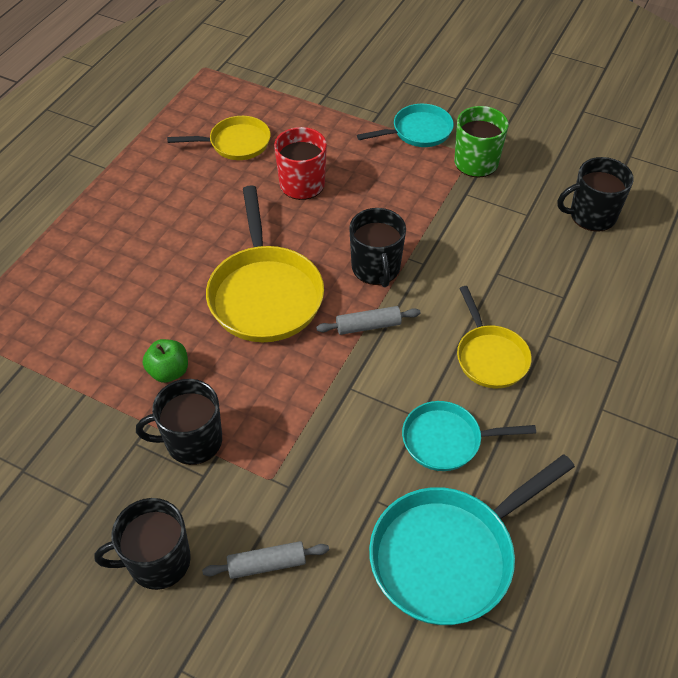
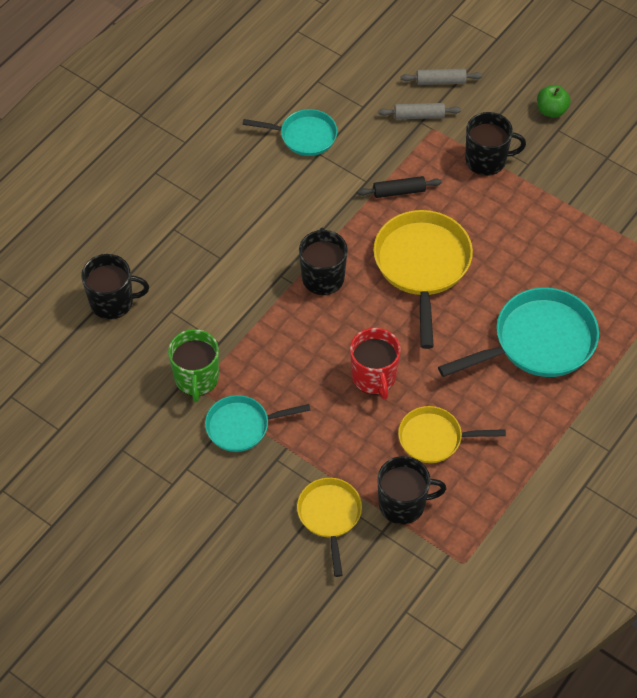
camera: 170 degrees left, 5 degrees up
black mug [94,498,191,590] -> black mug moved to [378,456,446,524]
green apple [143,339,188,383] -> green apple moved to [537,85,571,118]
grey rolling pin [316,306,421,335] -> grey rolling pin moved to [378,103,461,119]
turquoise pan [369,455,575,625] -> turquoise pan moved to [438,288,599,377]
yellow pan [457,286,532,388] -> yellow pan moved to [297,478,362,577]
none -> black rolling pin [357,176,442,198]

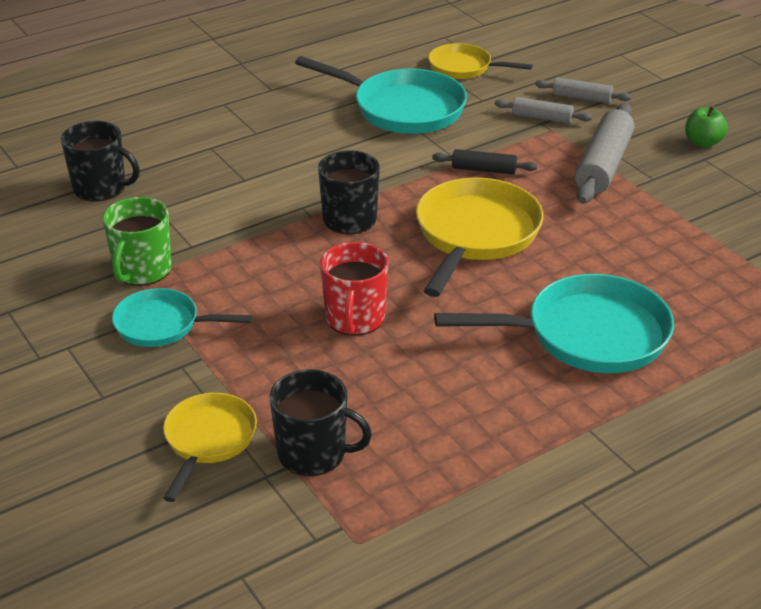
camera: 20 degrees right, 20 degrees down
turquoise pan [242,109,337,156] -> turquoise pan [295,56,467,134], size x1.67
yellow pan [398,406,506,463] -> yellow pan moved to [428,43,533,79]
black mug [465,112,526,176] -> grey rolling pin [575,103,635,204]

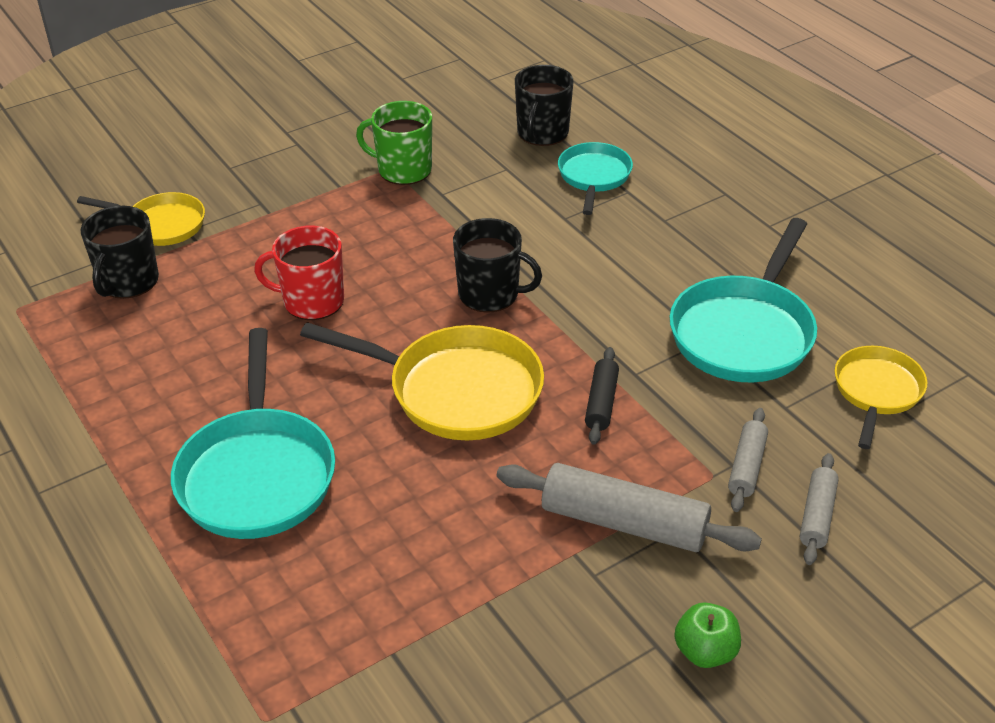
camera: 90 degrees right, 5 degrees up
turquoise pan [112,288,253,347] -> turquoise pan moved to [558,142,633,215]

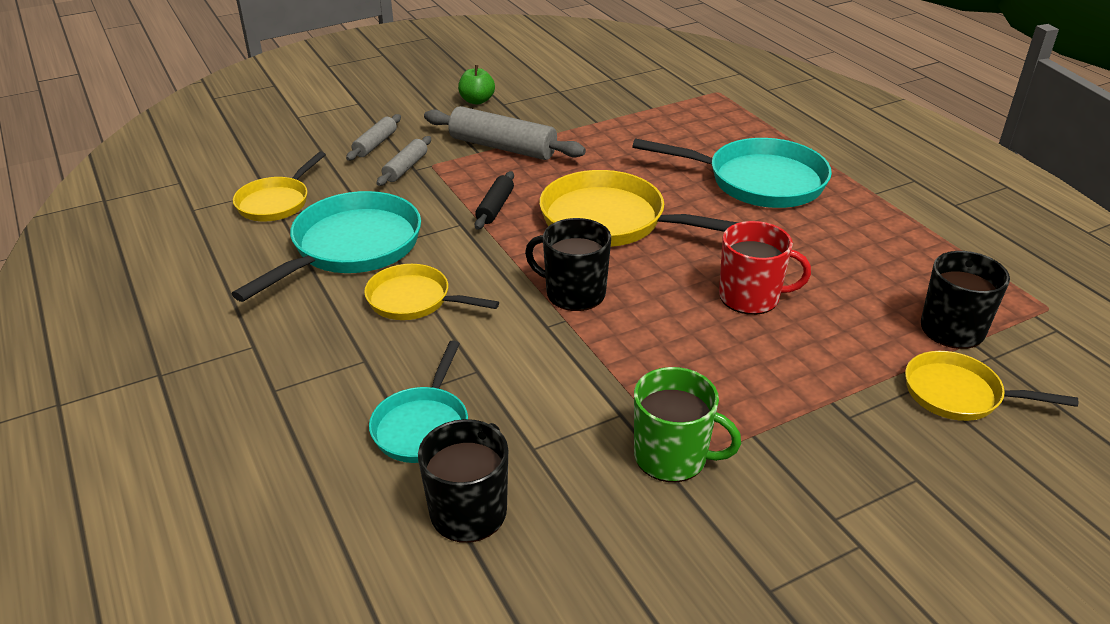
camera: 175 degrees left, 5 degrees down
turquoise pan [171,328,335,539] -> turquoise pan turned 105 degrees clockwise [632,138,832,208]
none -> yellow pan [364,264,499,320]

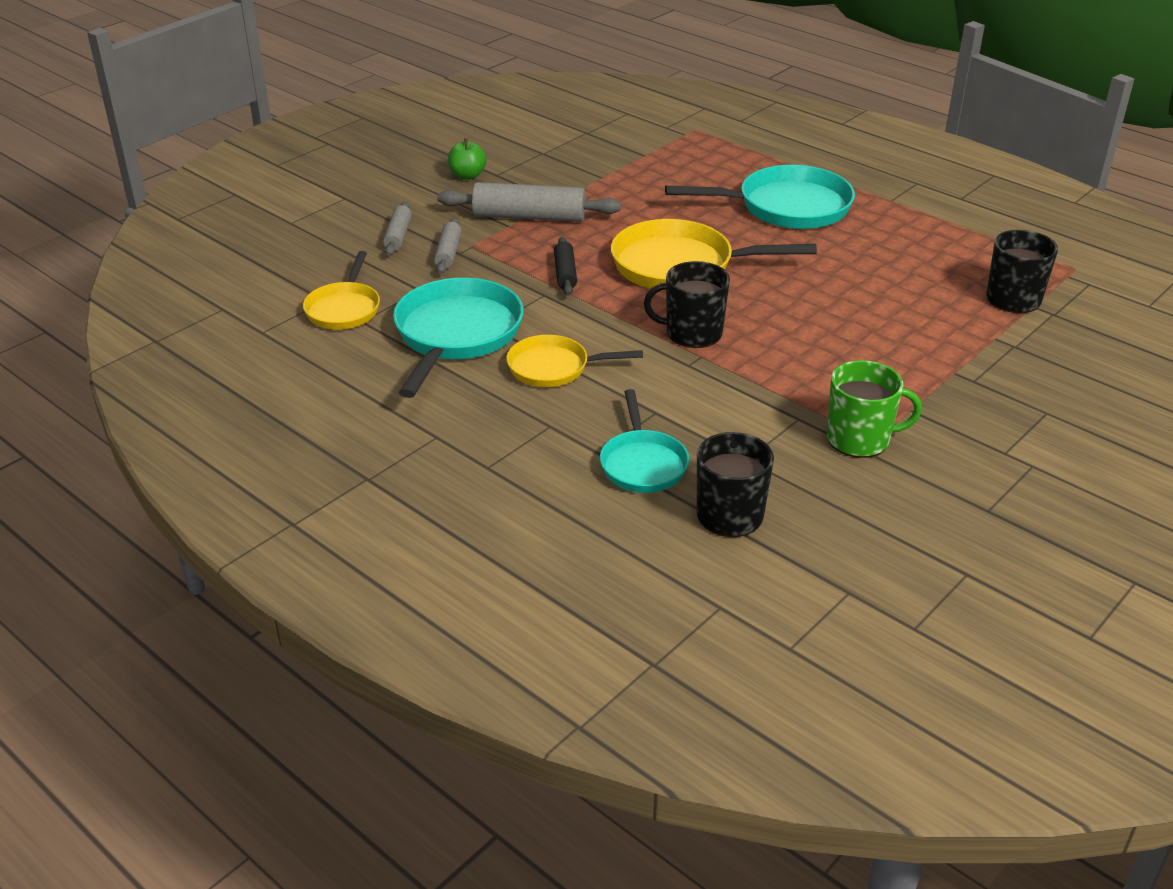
camera: 20 degrees left, 0 degrees up
red mug [719,221,811,315] -> none
yellow pan [905,351,1078,421] -> none

